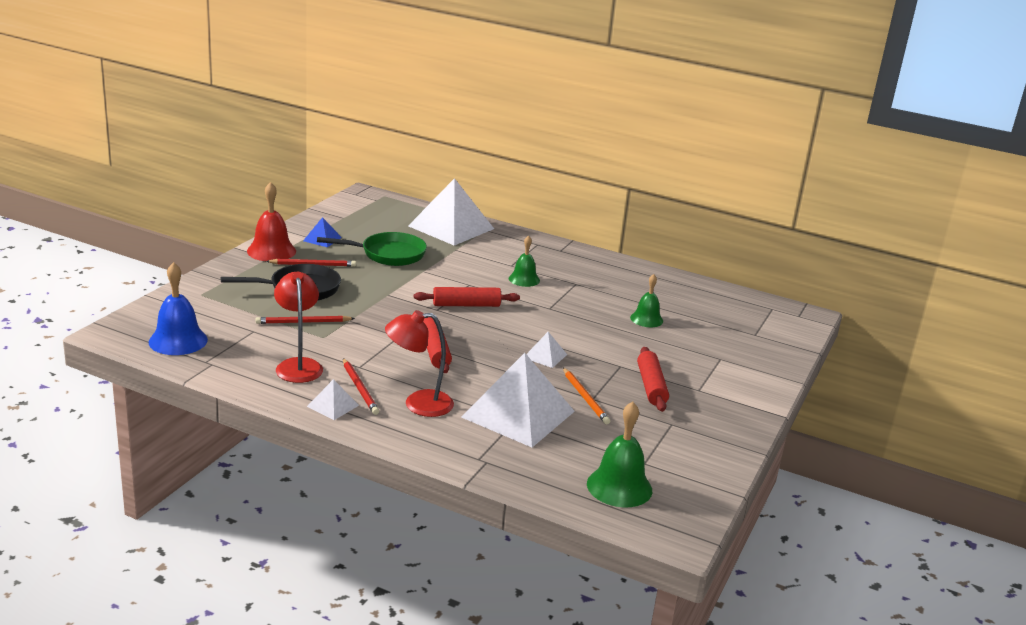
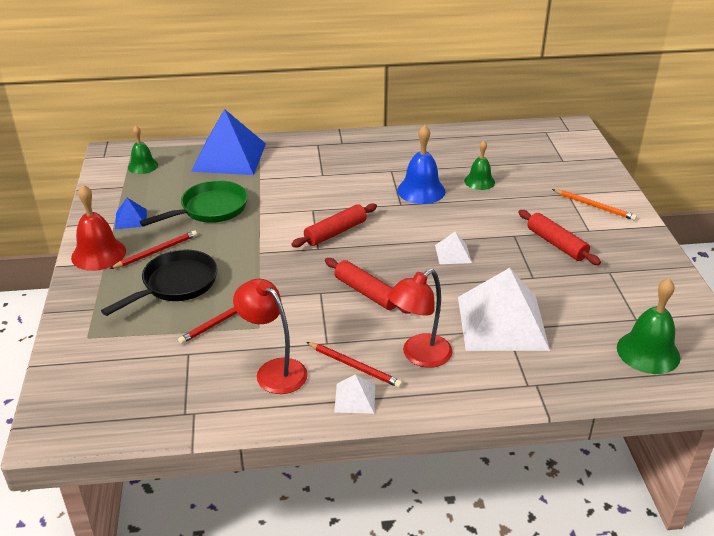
camera: 30 degrees left, 10 degrees up
blue bell [149,262,208,355] -> blue bell moved to [397,125,445,204]
white pyramid [408,178,494,246] -> blue pyramid [191,109,266,175]
green bell [509,235,540,287] -> green bell moved to [128,126,158,174]
orange pencil [563,368,610,424] -> orange pencil moved to [552,189,637,220]

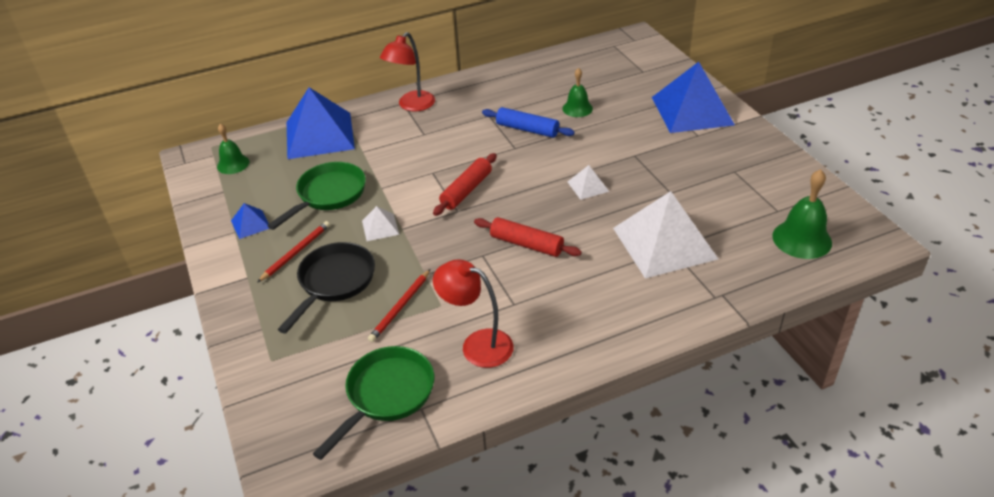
camera: 15 degrees left, 5 degrees up
red bell [71,185,126,271] -> none
red pencil [306,342,403,388] -> none
white pyramid [334,374,375,414] -> white pyramid moved to [362,206,399,241]
red lamp [388,269,453,368] -> red lamp moved to [380,32,435,111]
blue bell [397,125,445,204] -> blue rolling pin [482,107,575,138]
red rolling pin [518,210,601,265] -> none
orange pencil [552,189,637,220] -> blue pyramid [652,62,735,133]
none -> green pan [313,346,434,460]

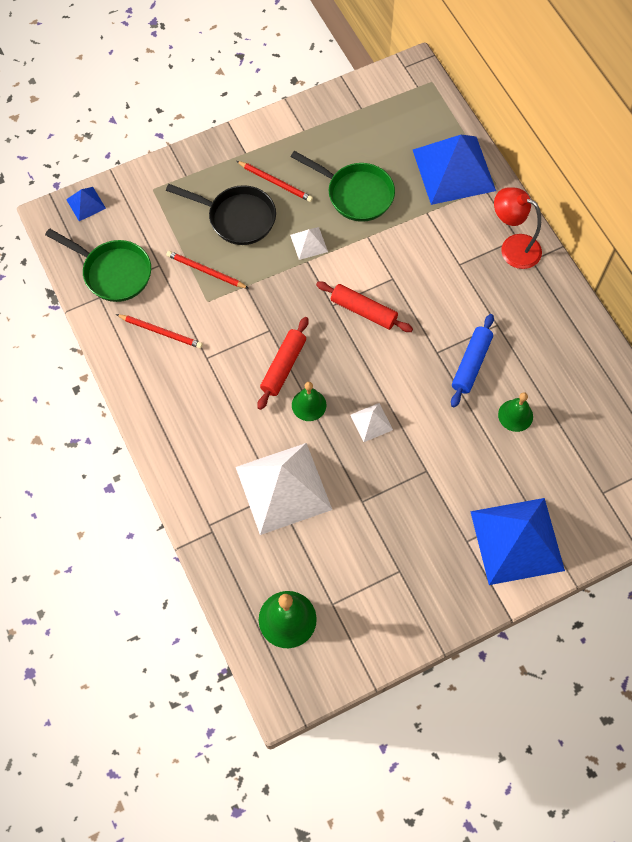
camera: 85 degrees right, 25 degrees up
green bell [217,124,249,174] -> green bell moved to [292,382,326,421]
blue pyramid [231,203,270,239] -> blue pyramid moved to [66,187,106,221]
red lamp [433,259,514,368] -> red pencil [116,314,203,349]

